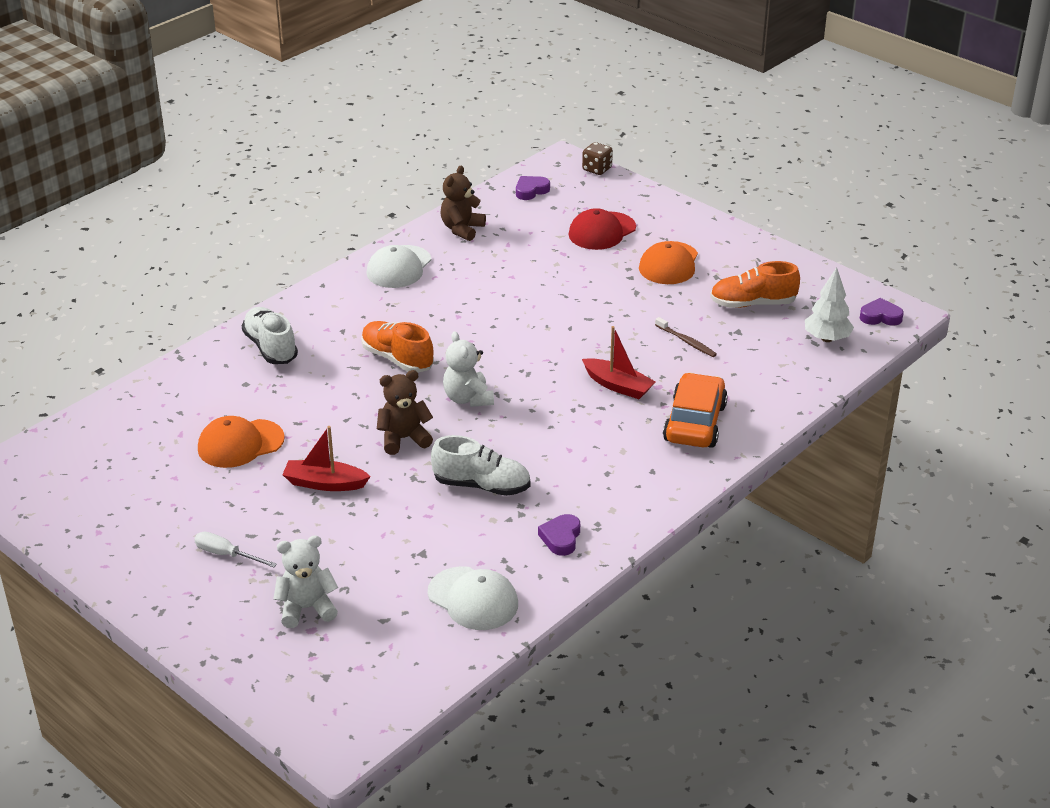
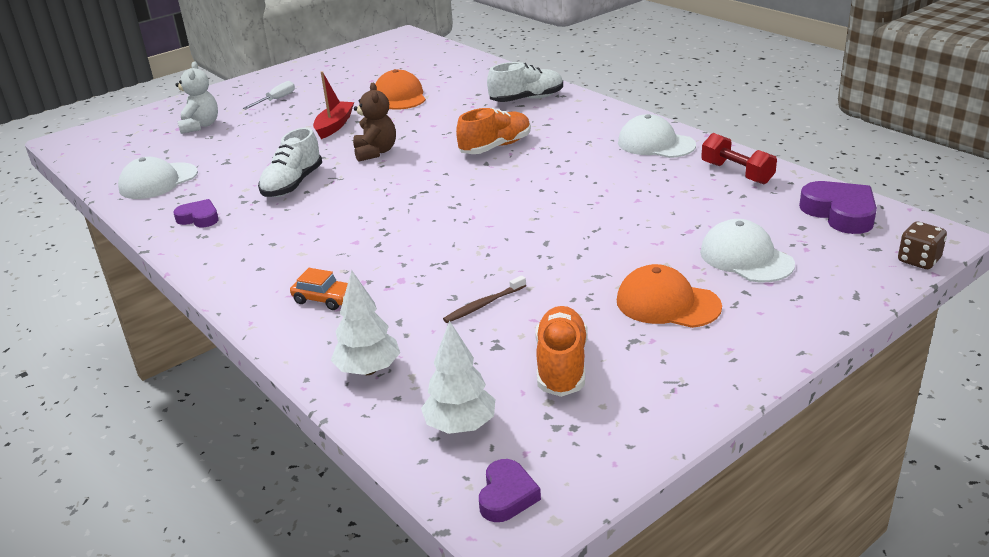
camera: 100 degrees right, 5 degrees down
brown teddy bear [441,165,486,241] -> red dumbbell [701,133,777,184]
white teddy bear [443,331,494,407] -> none
purple heart [516,176,550,200] -> purple heart [799,181,877,234], size x1.65
red cap [568,208,636,250] -> white cap [700,219,795,282]
red boat [582,326,656,399] -> none
orange car [663,373,728,448] -> orange car [290,268,348,310], size x0.53
none -> white tree [331,270,400,375]

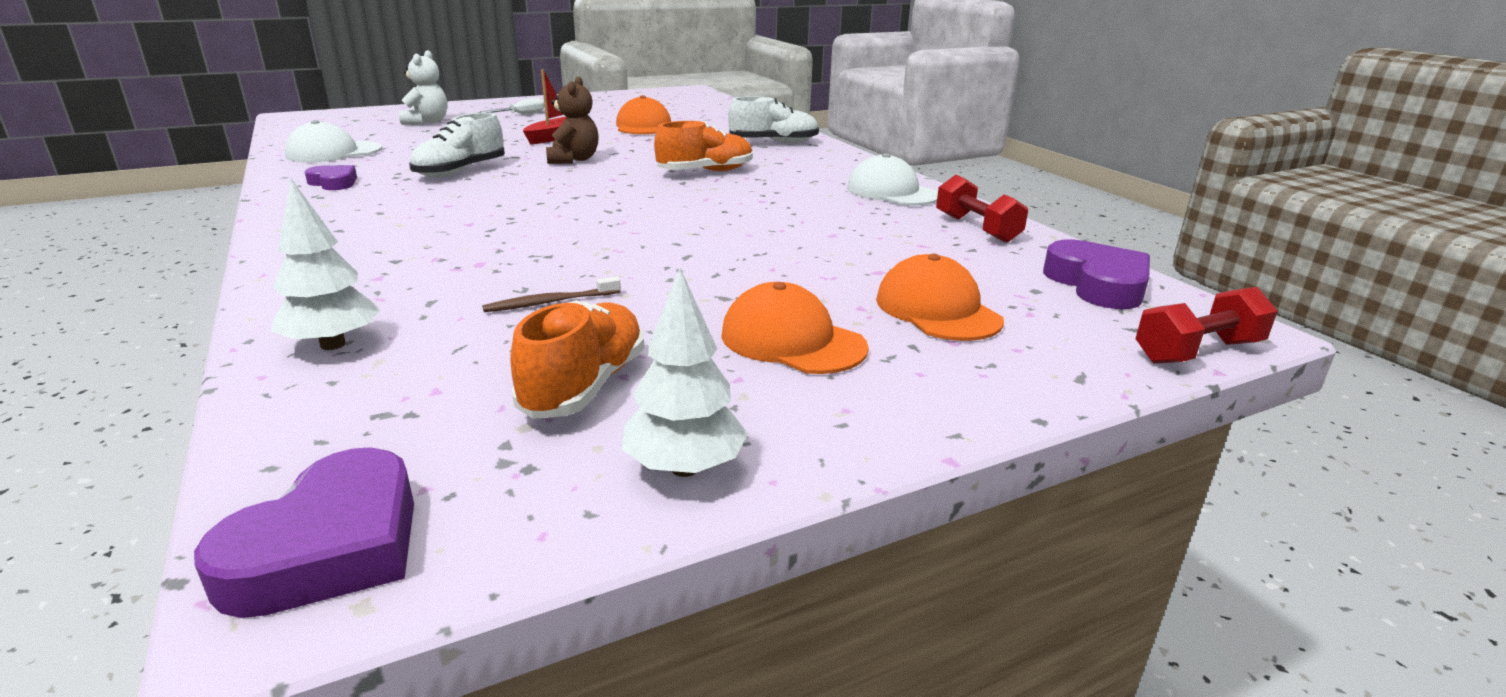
camera: 10 degrees right, 5 degrees down
orange car [290,268,348,310] -> none
white tree [421,320,495,434] -> white tree moved to [622,268,748,477]
purple heart [479,459,541,522] -> purple heart [194,447,414,618], size x1.65
white cap [700,219,795,282] -> orange cap [876,254,1004,341]
brown dice [898,222,947,269] -> red dumbbell [1135,287,1278,364]

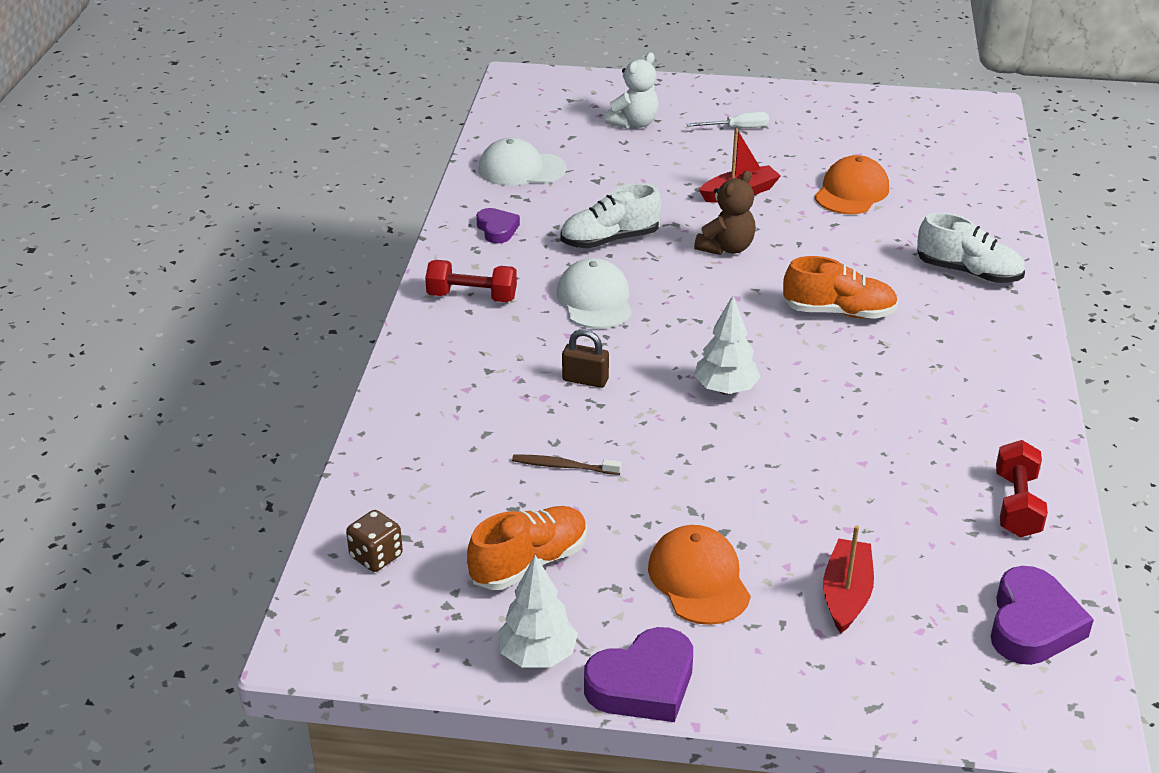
camera: 35 degrees right, 10 degrees up
purple heart [194,447,414,618] -> purple heart moved to [584,627,693,722]
white tree [271,179,381,350] -> white tree moved to [694,295,761,395]
white cap [847,153,938,205] -> white cap moved to [557,258,632,329]
orange cap [876,254,1004,341] -> red boat [823,526,874,634]
red dumbbell [1135,287,1278,364] -> red dumbbell moved to [425,260,517,302]
none -> brown dice [346,510,403,572]
none -> brown padlock [562,329,609,388]

